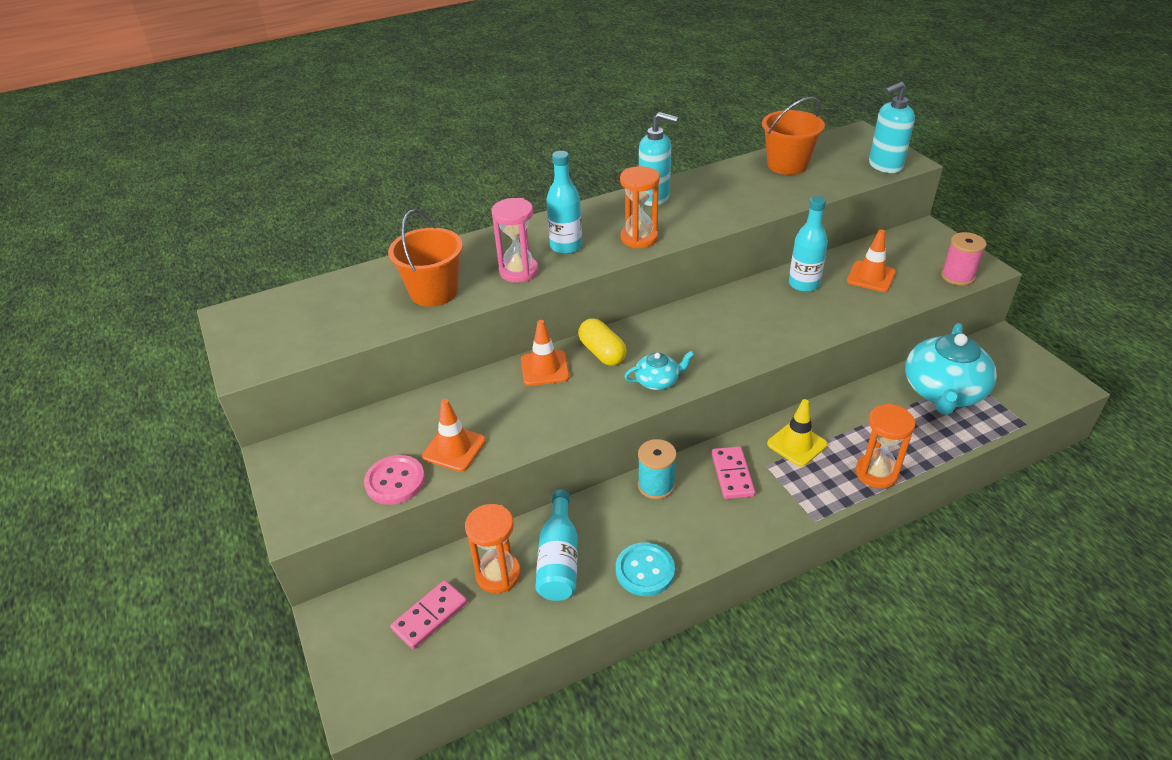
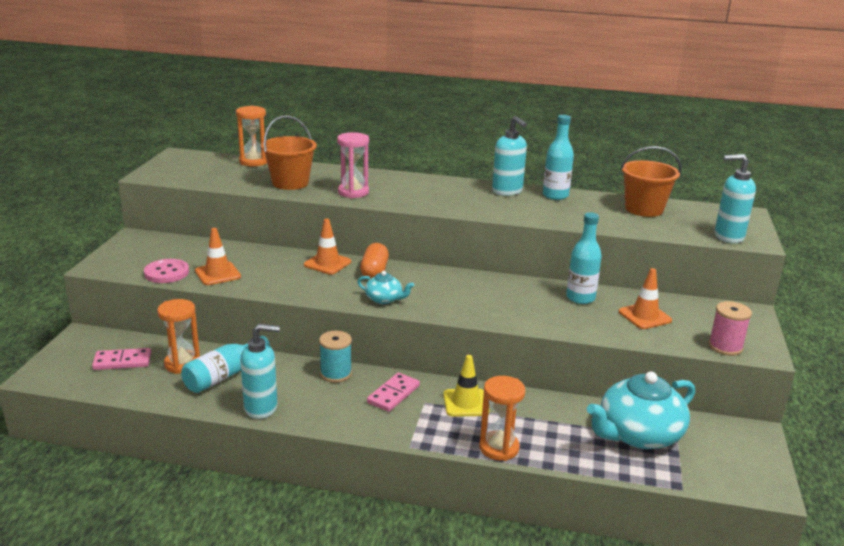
camera: 35 degrees right, 15 degrees down
turquoise bottle [546,151,582,254] -> turquoise bottle moved to [543,115,574,200]
yellow capsule [578,318,627,366] -> orange capsule [360,243,389,279]
turquoise button [616,542,675,596] -> turquoise soap dispenser [240,324,280,419]
orange hourglass [620,166,660,249] -> orange hourglass moved to [236,106,267,167]

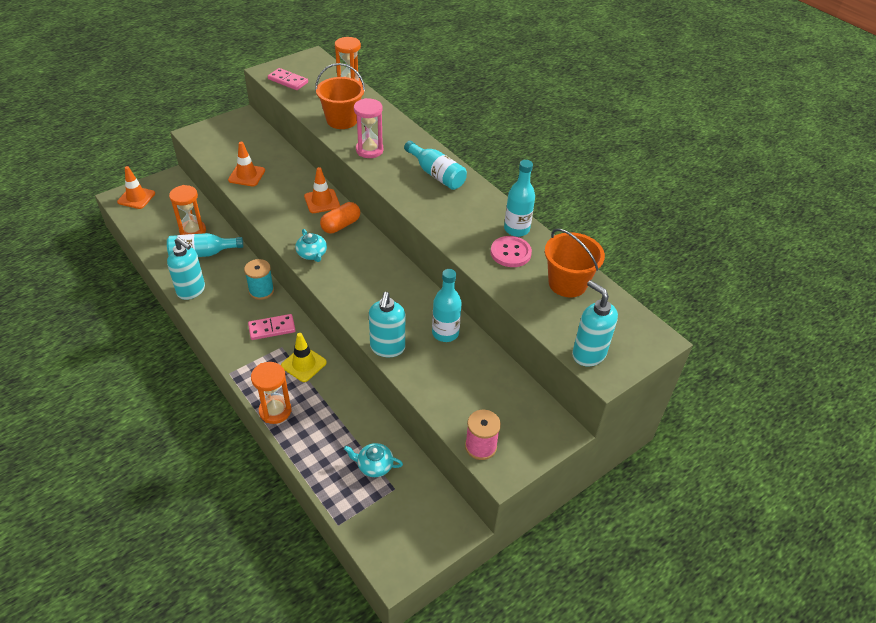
camera: 40 degrees right, 20 degrees up
pink domino [92,348,151,370] -> pink domino moved to [268,68,308,90]
pink button [144,259,189,283] -> pink button moved to [491,236,532,267]
turquoise soap dispenser [492,116,527,196] -> turquoise soap dispenser moved to [369,292,405,357]
turquoise teapot [587,372,695,449] -> turquoise teapot [344,443,403,477], size x0.48
orange traffic cone [619,268,672,329] -> orange traffic cone moved to [117,166,155,209]
none -> turquoise bottle [404,141,467,190]

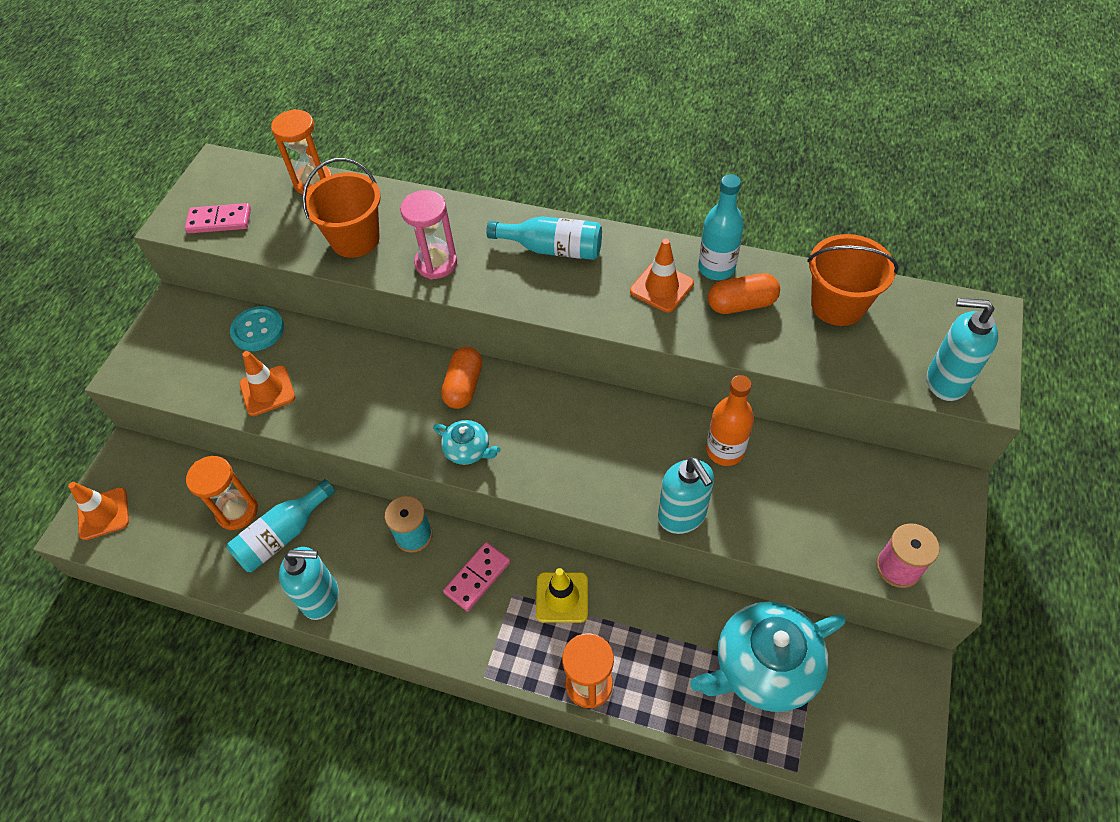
camera: 30 degrees left, 10 degrees up
orange traffic cone [304,167,340,213] -> orange traffic cone moved to [630,239,694,312]
turquoise teapot [344,443,403,477] -> turquoise teapot [690,602,846,712], size x2.08
turquoise bottle [432,269,462,342] -> orange bottle [706,375,754,466]
pink button [491,236,532,267] -> orange capsule [708,273,780,314]
none -> turquoise button [230,306,284,351]

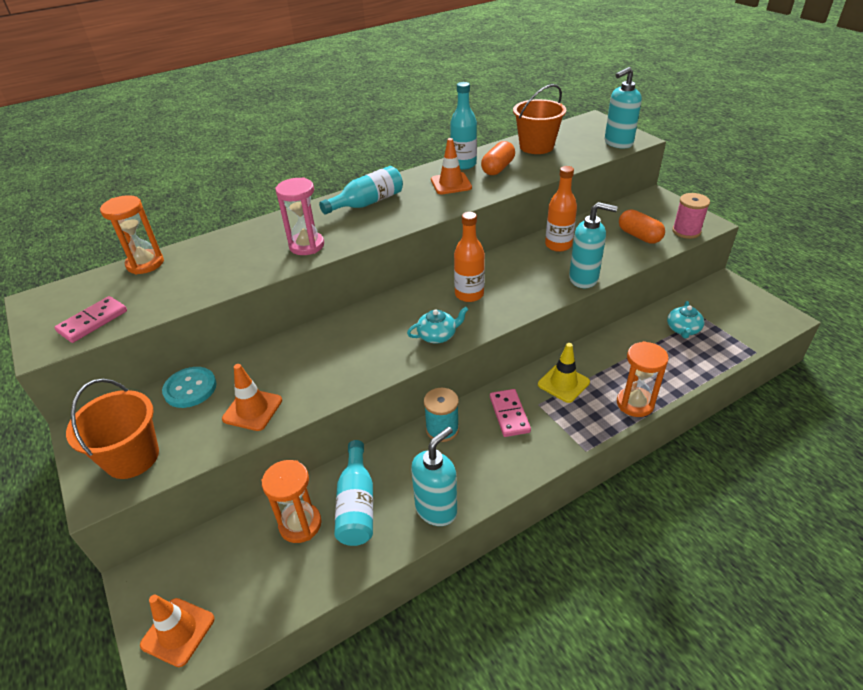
camera: 50 degrees left, 15 degrees down
orange bucket [302,158,381,258] -> orange bucket moved to [66,379,159,479]
orange capsule [441,347,482,409] -> orange capsule moved to [619,209,665,244]
turquoise teapot [690,602,846,712] -> turquoise teapot [667,301,705,338], size x0.48
none -> orange bottle [454,212,485,302]

